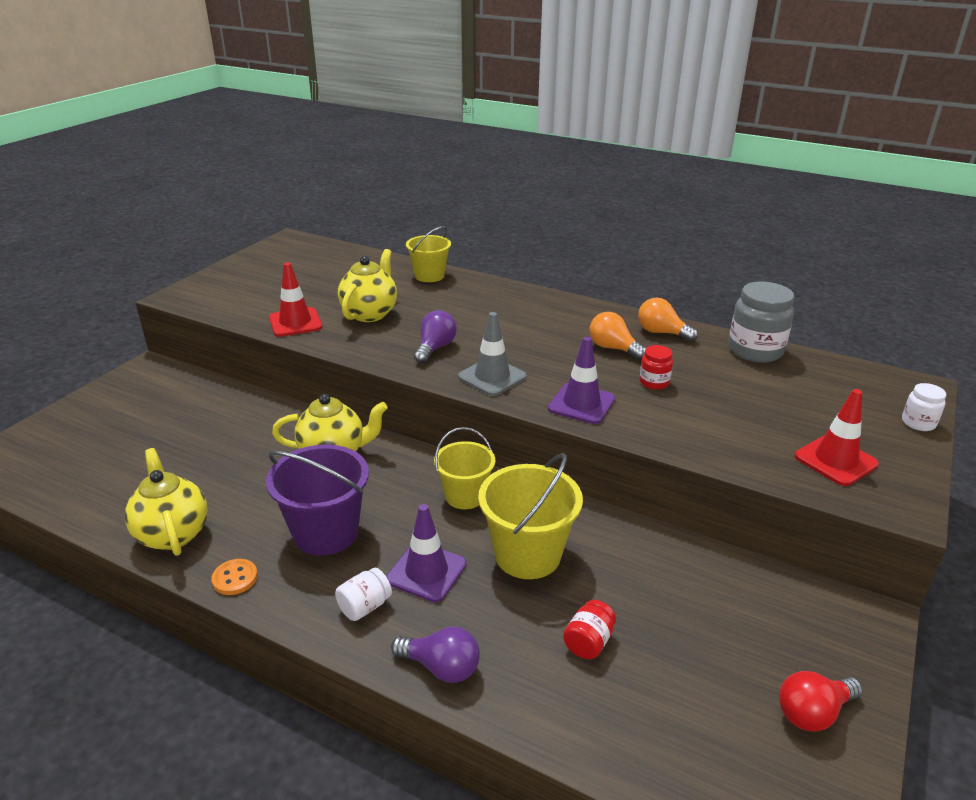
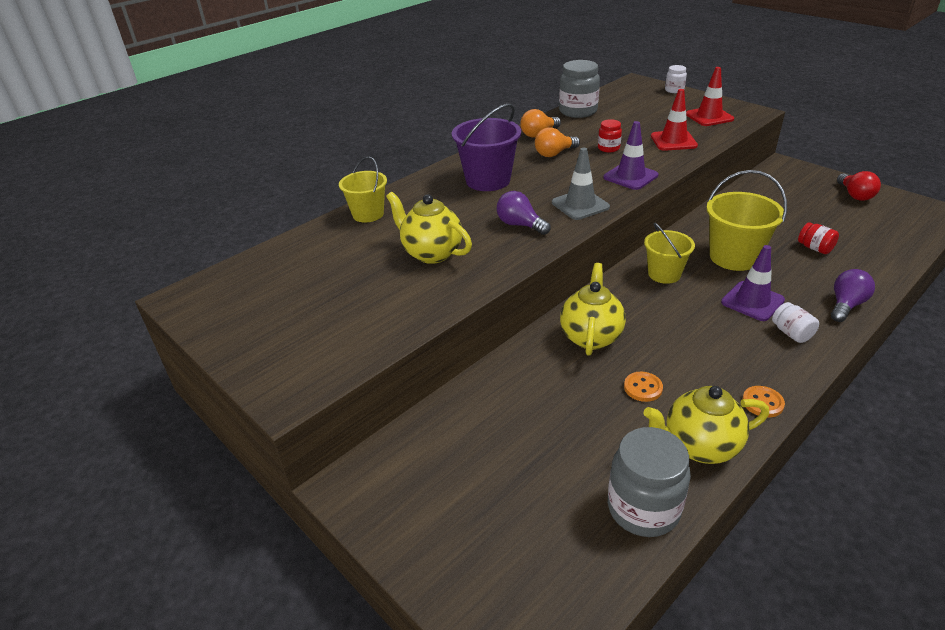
camera: 70 degrees left, 5 degrees up
purple bucket [266,444,369,556] -> purple bucket moved to [452,104,521,191]
red traffic cone [269,263,322,337] -> red traffic cone moved to [651,89,698,151]
none -> grey jar [608,427,691,537]
none -> orange button [624,372,663,402]

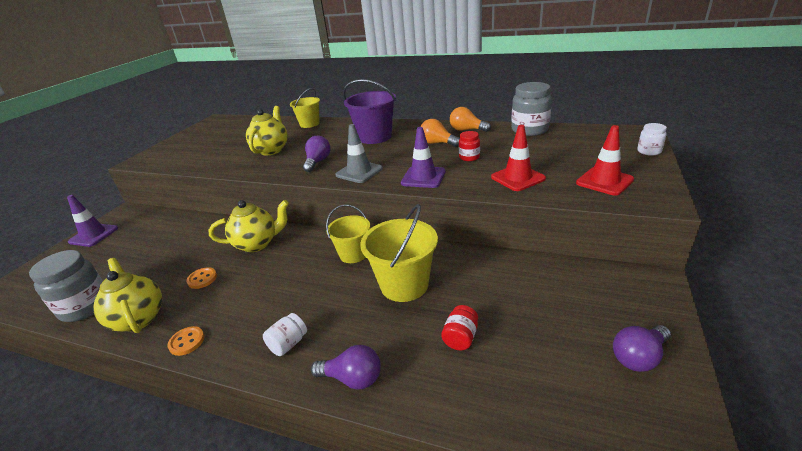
camera: 65 degrees right, 5 degrees down
purple traffic cone [721,245,785,321] -> purple traffic cone moved to [67,195,118,247]
red light bulb [837,171,881,201] -> purple light bulb [613,325,671,372]

